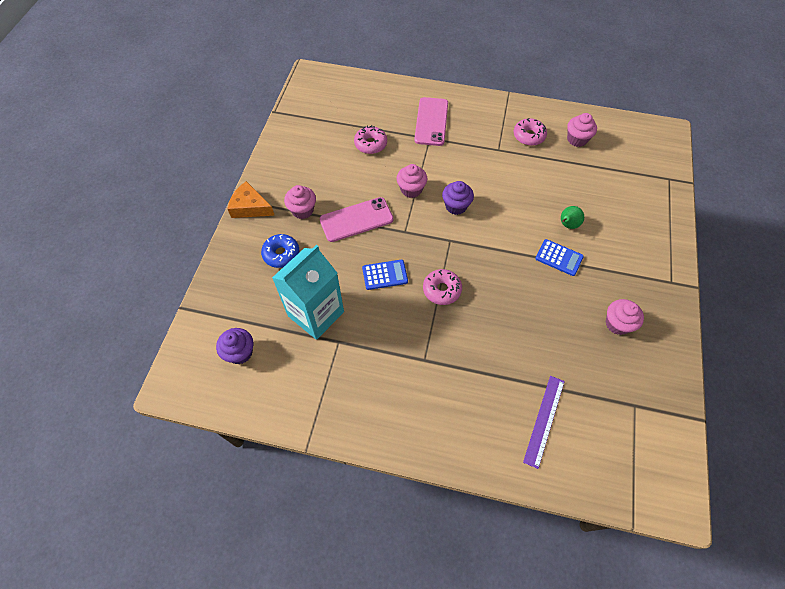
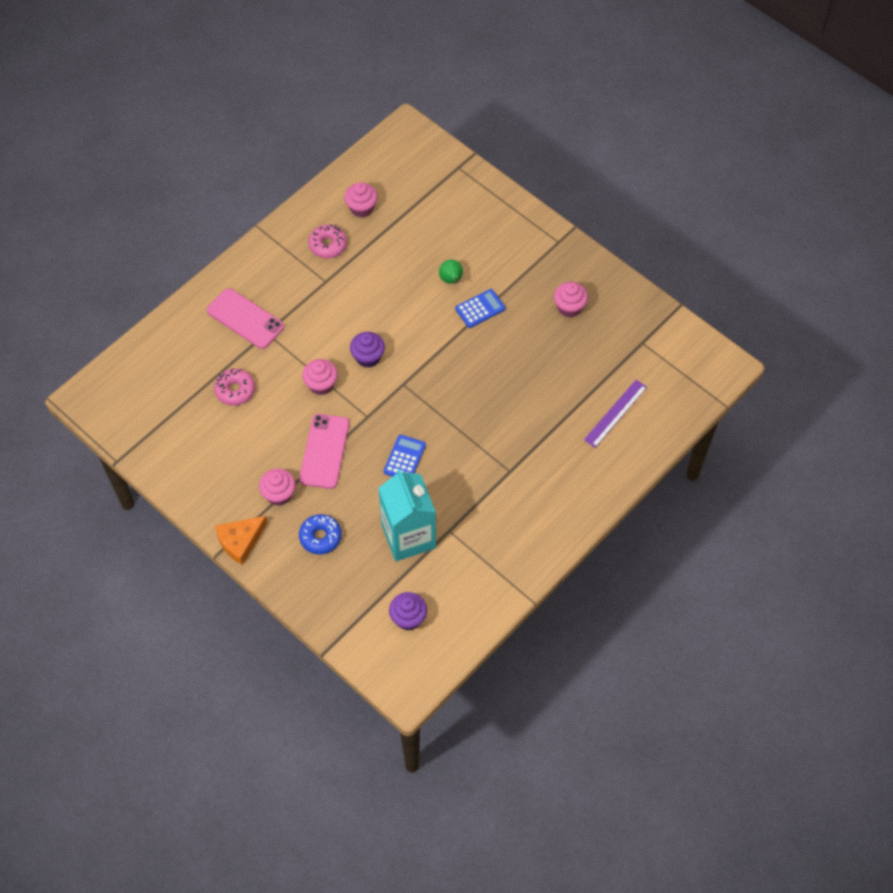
camera: 60 degrees left, 0 degrees up
pink donut [423,269,462,305] -> none
purple ruler [523,376,565,469] -> purple ruler turned 75 degrees clockwise [584,380,647,448]

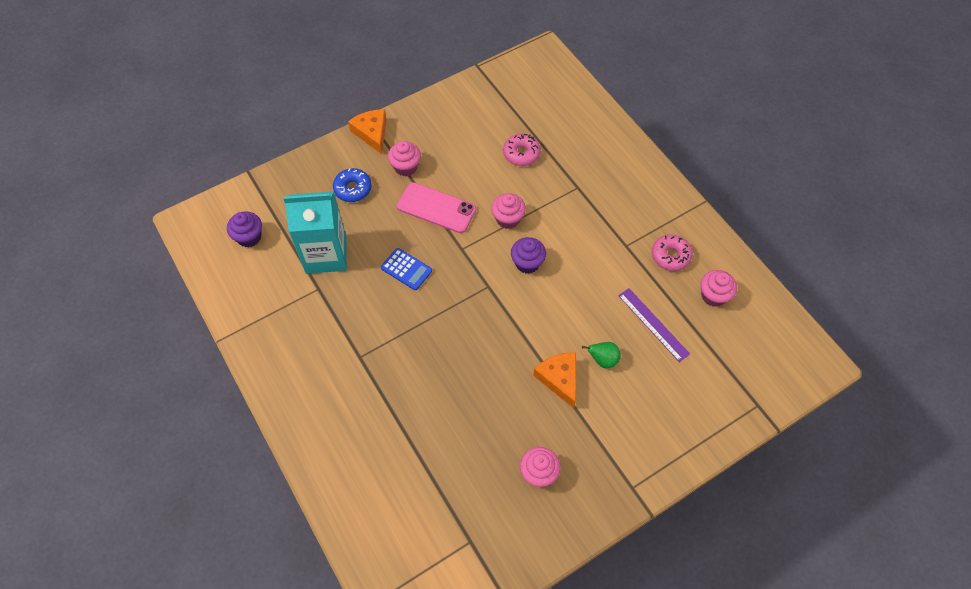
camera: 105 degrees right, 0 degrees up
pink phone [207,288,284,349] -> none
blue calculator [455,289,505,328] -> orange cheese [533,353,576,408]
purple ruler [584,380,647,448] -> purple ruler moved to [618,288,690,362]

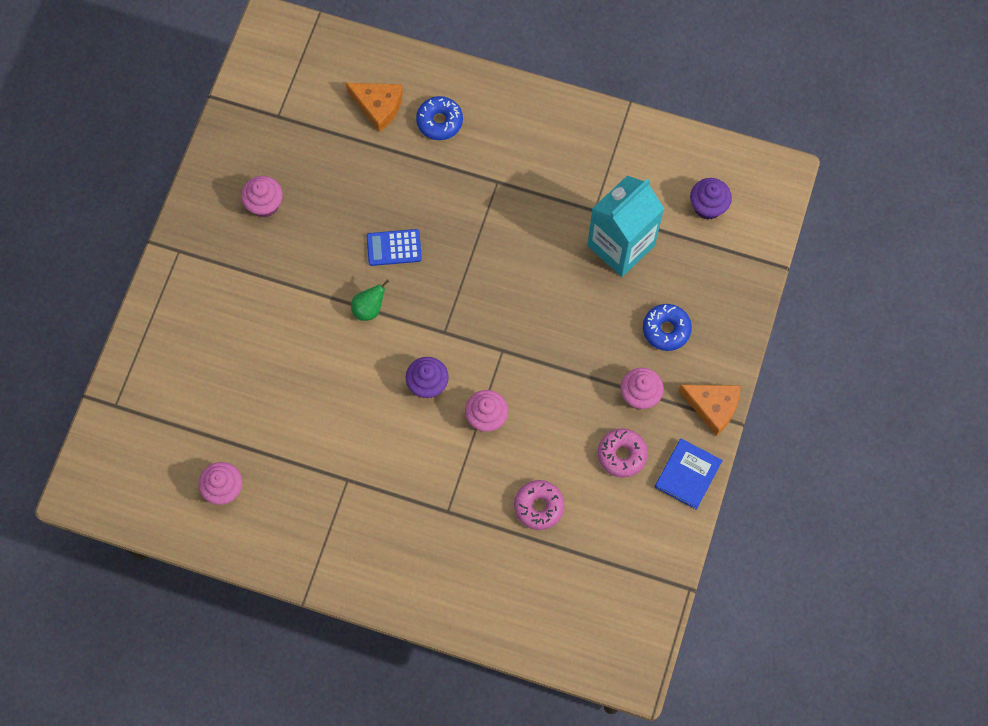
camera: 140 degrees right, 10 degrees up
blue calculator [381,248,432,290] -> blue calculator moved to [367,229,422,266]
pink phone [397,182,476,233] -> none
orange cheese [533,353,576,408] -> orange cheese moved to [346,83,403,132]
green pear [582,342,621,368] -> green pear moved to [351,279,389,321]
purple ruler [618,288,690,362] -> none
pink donut [651,234,693,271] -> pink donut moved to [598,428,648,478]
none -> blue donut [416,96,463,140]
none -> blue book [655,438,723,510]

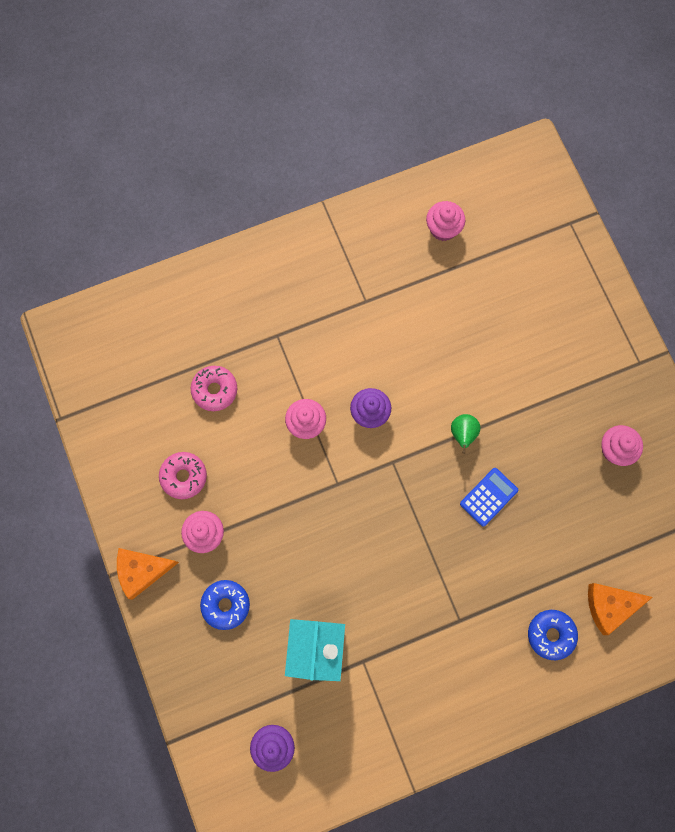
camera: 140 degrees right, 5 degrees up
blue book [655,438,723,510] -> none

